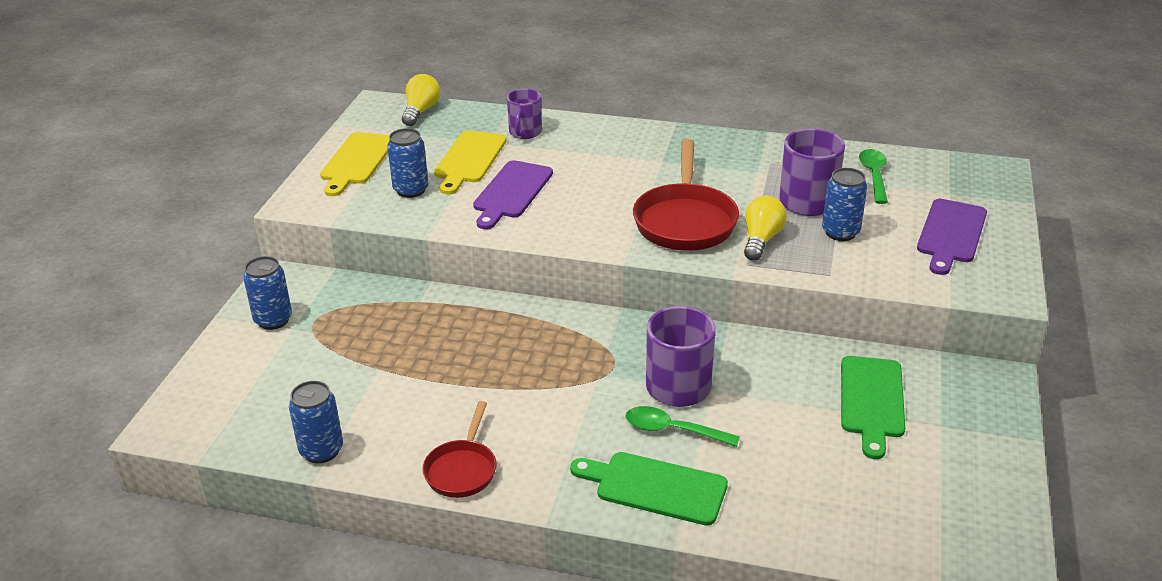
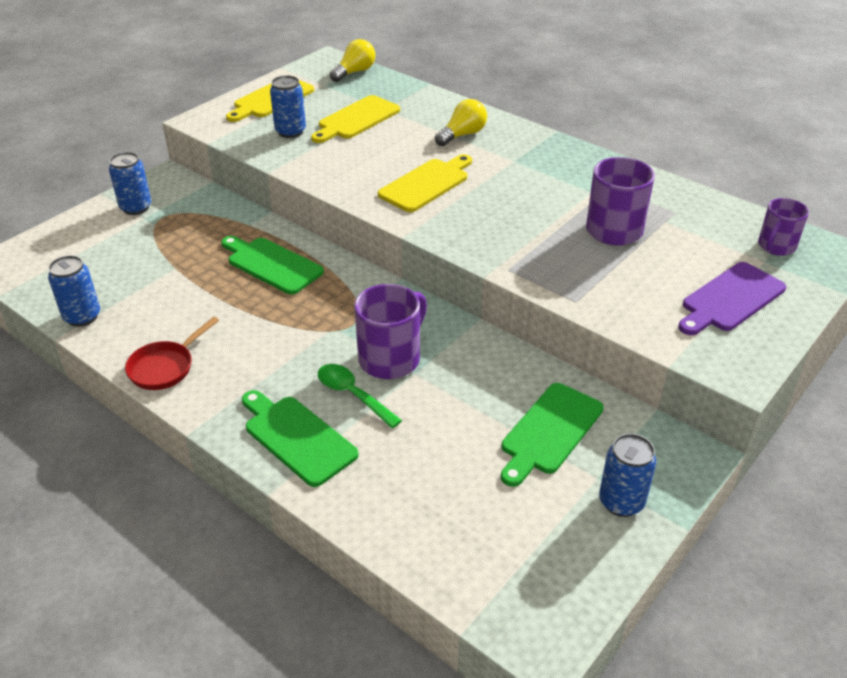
camera: 25 degrees right, 5 degrees up
purple cutting board [473,160,553,229] -> none
purple mug [507,89,542,139] -> purple mug moved to [758,198,809,256]
red pan [633,139,739,251] -> none
yellow light bulb [744,196,787,261] -> yellow light bulb moved to [435,99,487,146]
blue can [822,168,867,241] -> blue can moved to [599,433,656,517]
green spoon [859,149,888,204] -> none
none -> green cutting board [221,236,324,295]
none -> yellow cutting board [378,154,472,212]

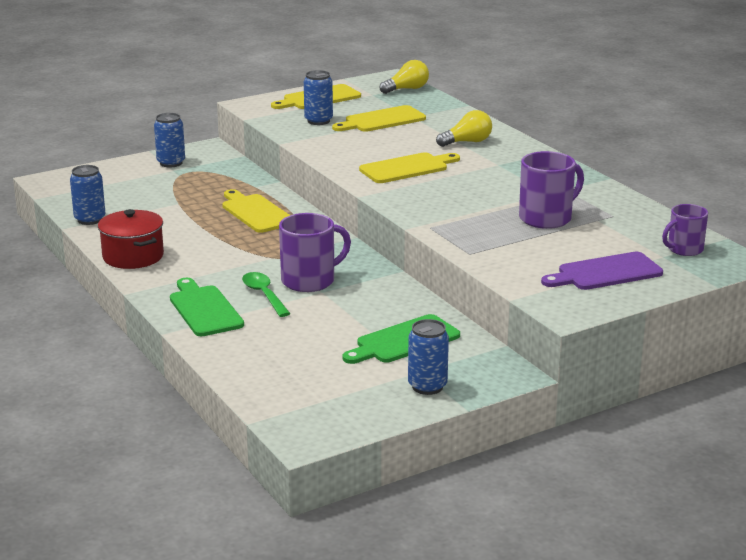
camera: 20 degrees right, 15 degrees down
red pan [125,317,219,390] -> red pot [98,209,164,269]
green cutting board [221,236,324,295] -> yellow cutting board [222,189,290,233]

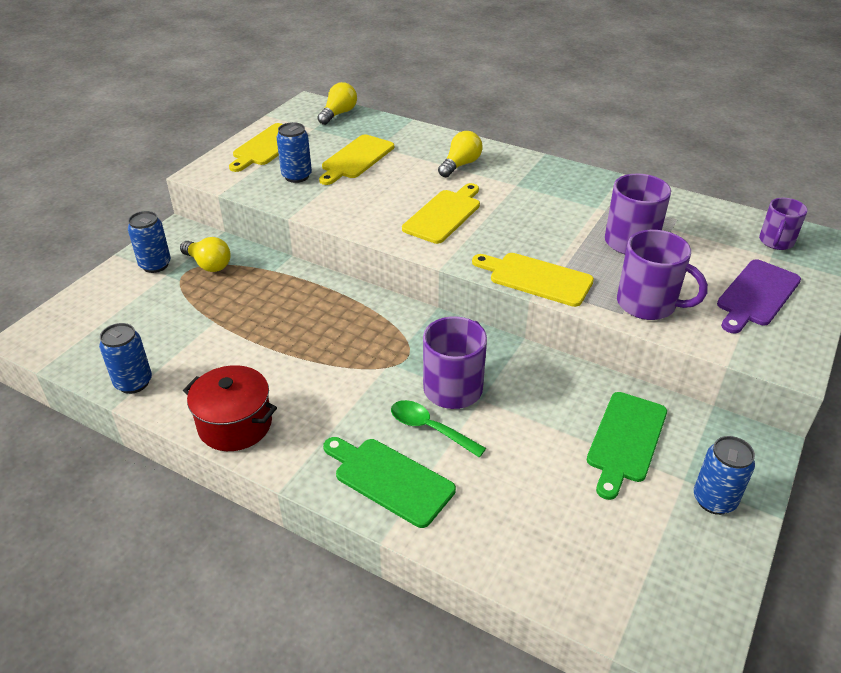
camera: 30 degrees left, 15 degrees up
yellow cutting board [222,189,290,233] -> yellow cutting board moved to [472,253,594,307]
none -> yellow light bulb [180,237,231,272]
none -> purple mug [617,230,708,320]

